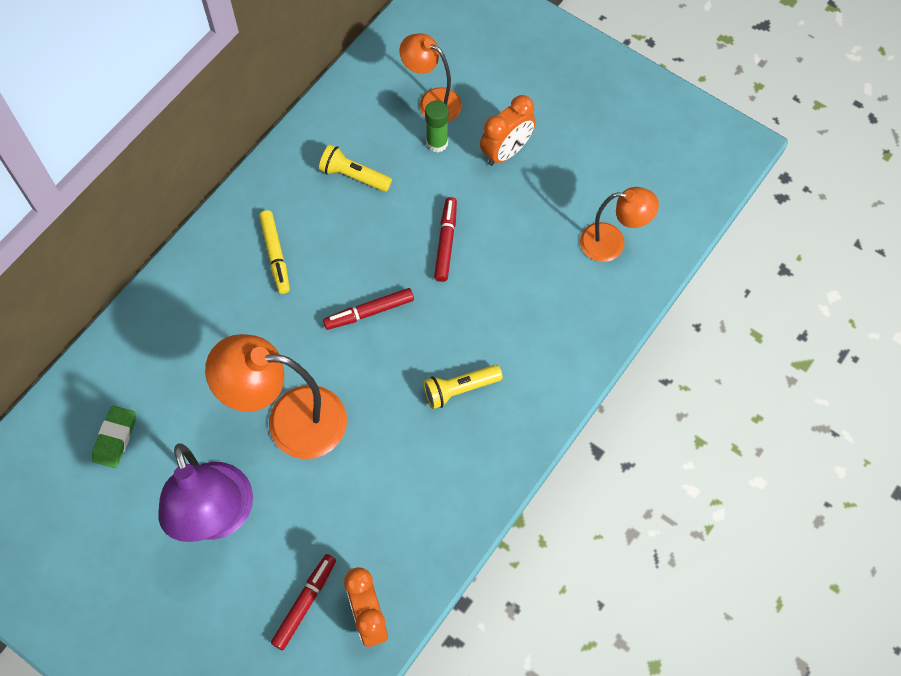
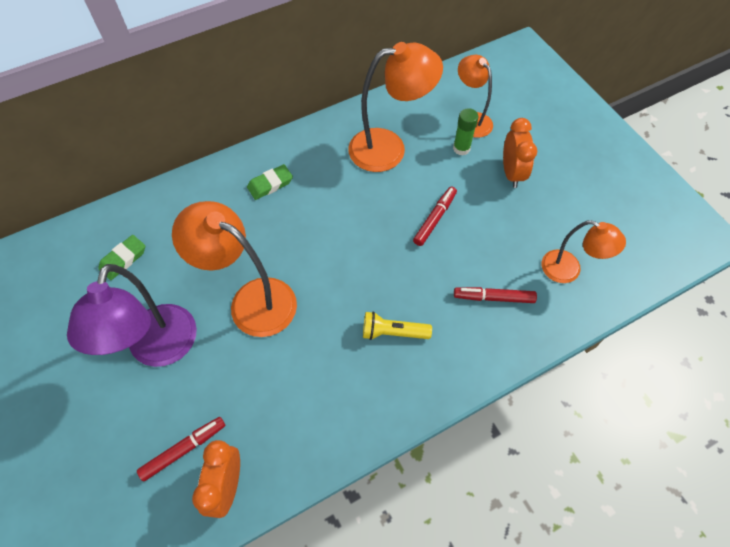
camera: 25 degrees right, 5 degrees down
yellow marker [259,210,290,294] -> none
yellow flashlight [319,145,392,192] -> orange lamp [348,42,443,172]
red marker [323,288,414,330] -> red marker moved to [454,287,537,303]
orange clock [480,95,536,166] -> orange clock turned 75 degrees counterclockwise [503,118,537,188]
none -> green eraser [247,164,293,200]

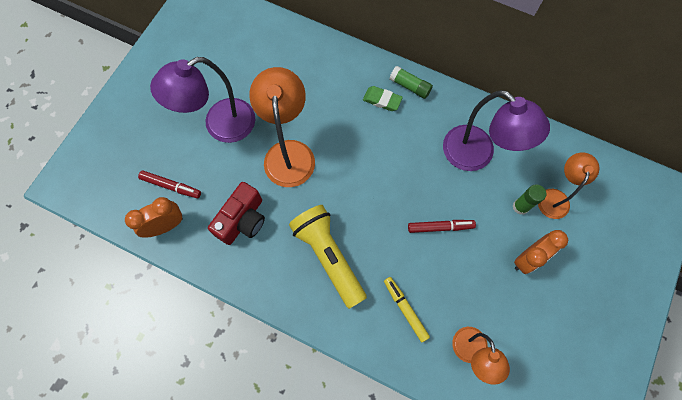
camera: 55 degrees right, 10 degrees up
green eraser [98,235,145,280] -> none
orange lamp [348,42,443,172] -> purple lamp [443,90,550,171]
yellow flashlight [363,311,432,340] -> yellow flashlight [289,205,367,309], size x1.84
red marker [454,287,537,303] -> yellow marker [384,277,430,342]
none -> red camera [208,182,265,245]
none -> green glue stick [390,66,433,99]

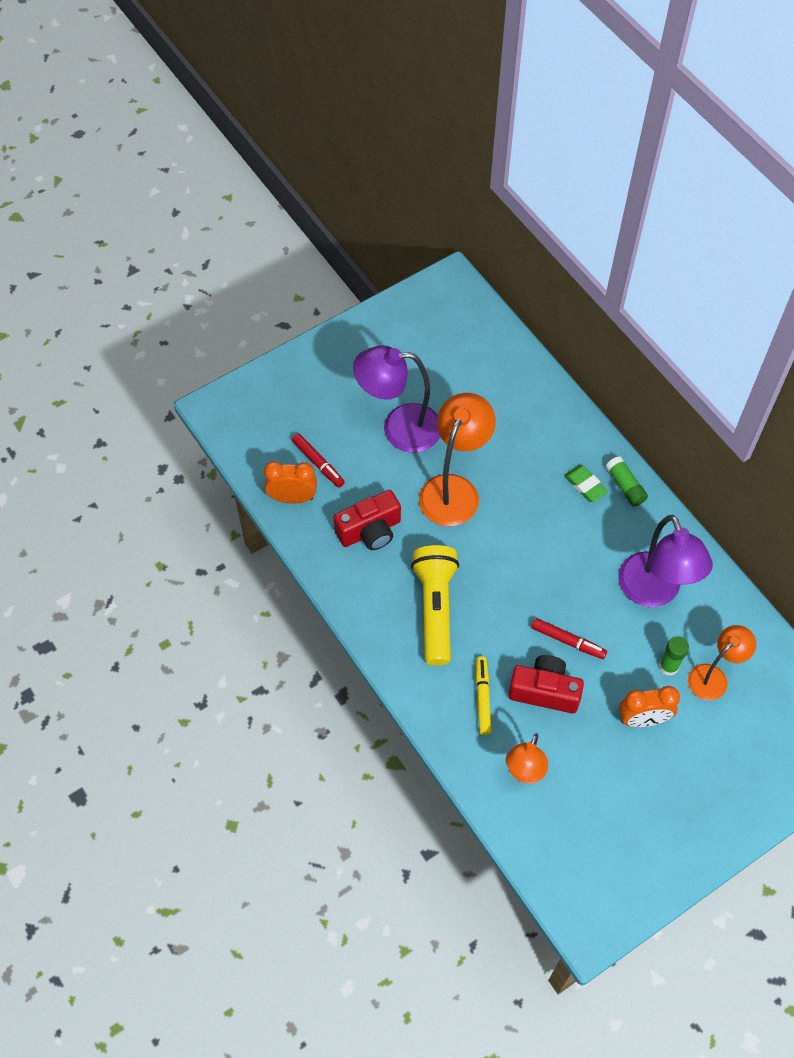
camera: 30 degrees right, 10 degrees down
none -> red camera [508,655,584,714]

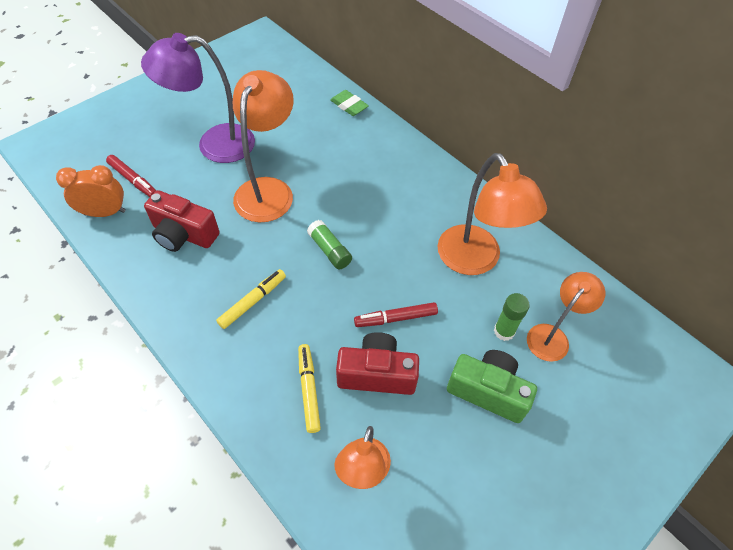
camera: 10 degrees left, 5 degrees down
red camera [333,490,401,550] -> red camera turned 60 degrees clockwise [144,190,220,252]
yellow flashlight [411,545,459,666] -> yellow marker [216,269,286,329]
red marker [531,618,607,659] -> red marker turned 150 degrees clockwise [354,302,438,327]
green eraser [564,465,608,502] -> green eraser moved to [331,90,369,116]
green glue stick [606,456,648,507] -> green glue stick moved to [307,220,352,270]
purple lamp [618,515,713,607] -> orange lamp [438,153,547,275]
orange clock [619,686,680,727] -> green camera [447,350,537,423]

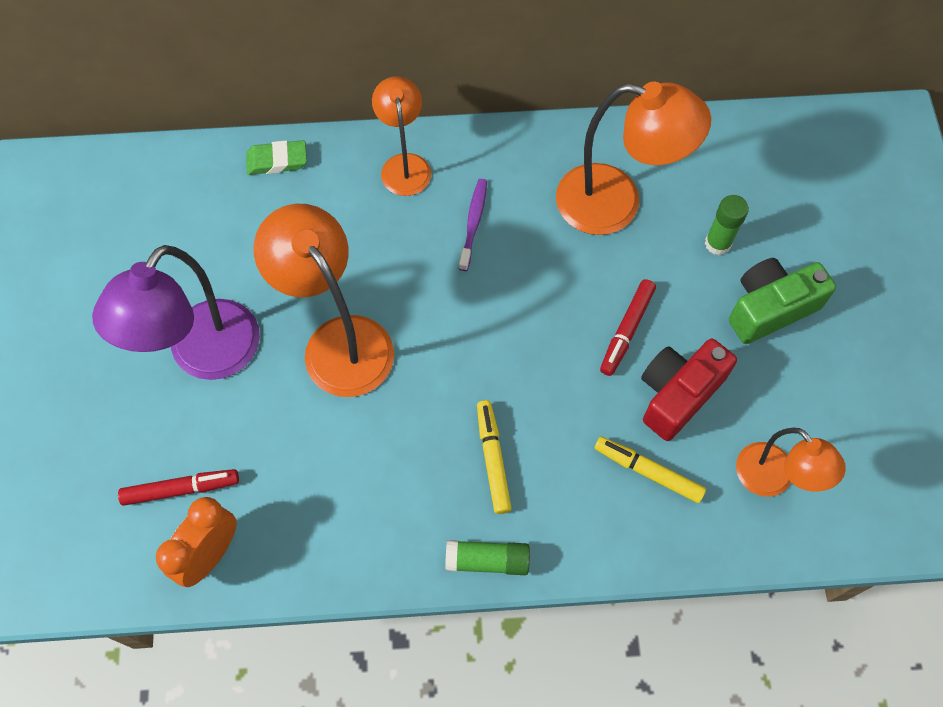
camera: 50 degrees left, 10 degrees up
red camera [144,190,220,252] -> none
green glue stick [307,220,352,270] -> green glue stick moved to [445,540,530,575]
orange lamp [527,272,606,362] -> orange lamp moved to [372,76,431,196]
none -> purple toothbrush [459,179,487,271]

